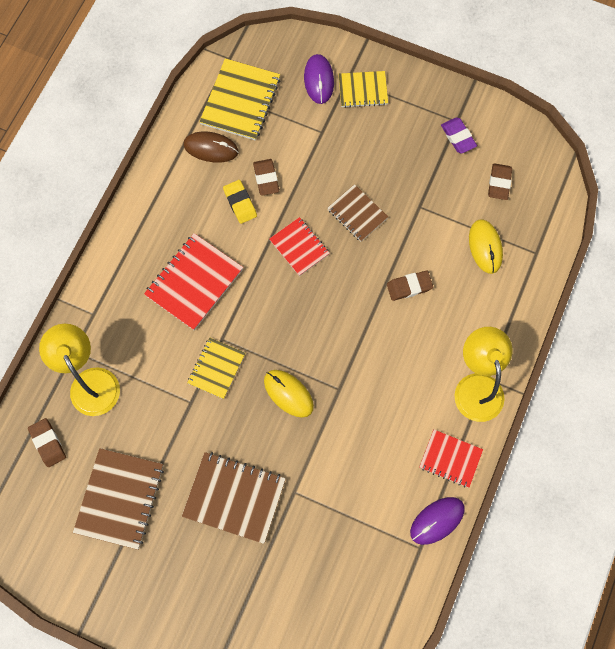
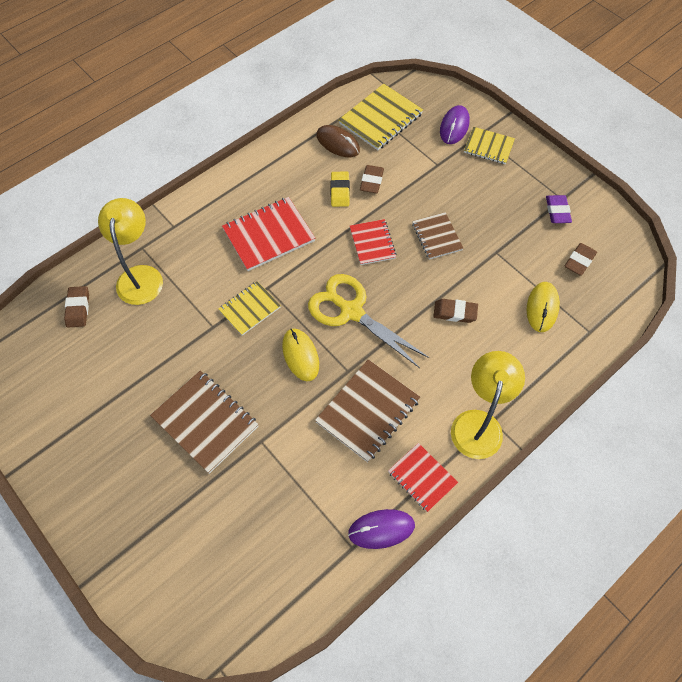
camera: 25 degrees right, 10 degrees down
brown notebook [73,448,164,550] -> brown notebook moved to [315,359,420,462]
none -> yellow scissors [308,274,429,368]

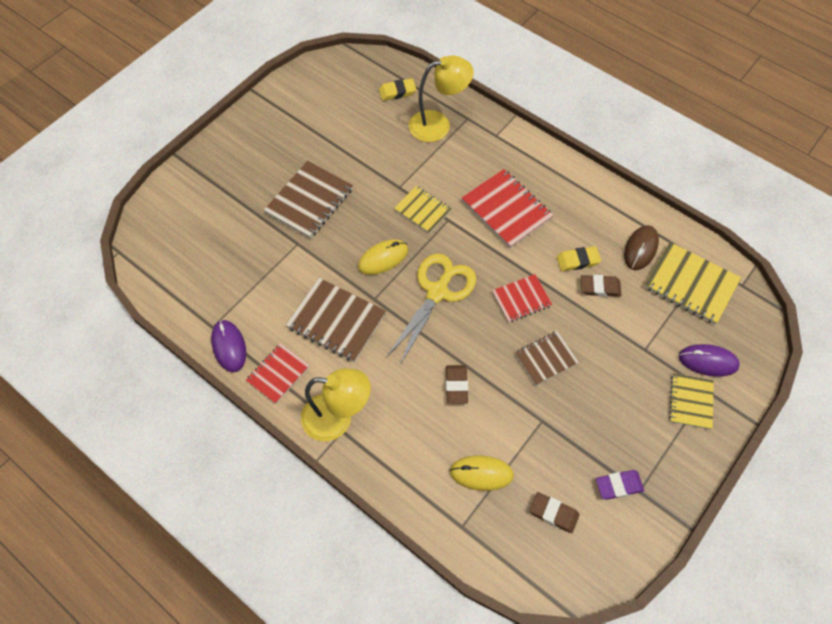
camera: 80 degrees right, 0 degrees up
brown eraser [64,286,89,328] -> yellow eraser [379,78,416,101]

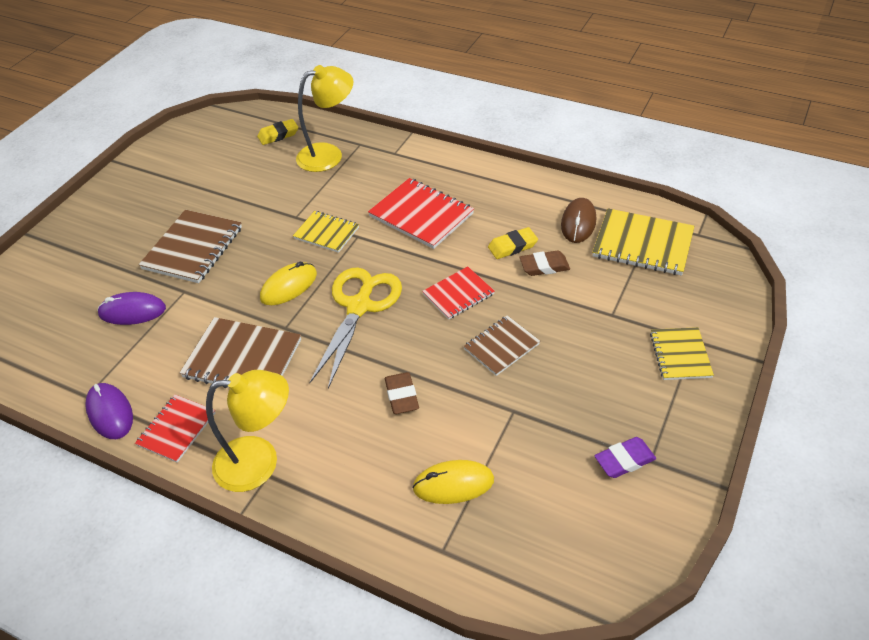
camera: 10 degrees left, 15 degrees down
brown eraser [530,492,580,533] -> none
purple mouse [679,344,740,377] -> purple mouse moved to [97,292,166,325]

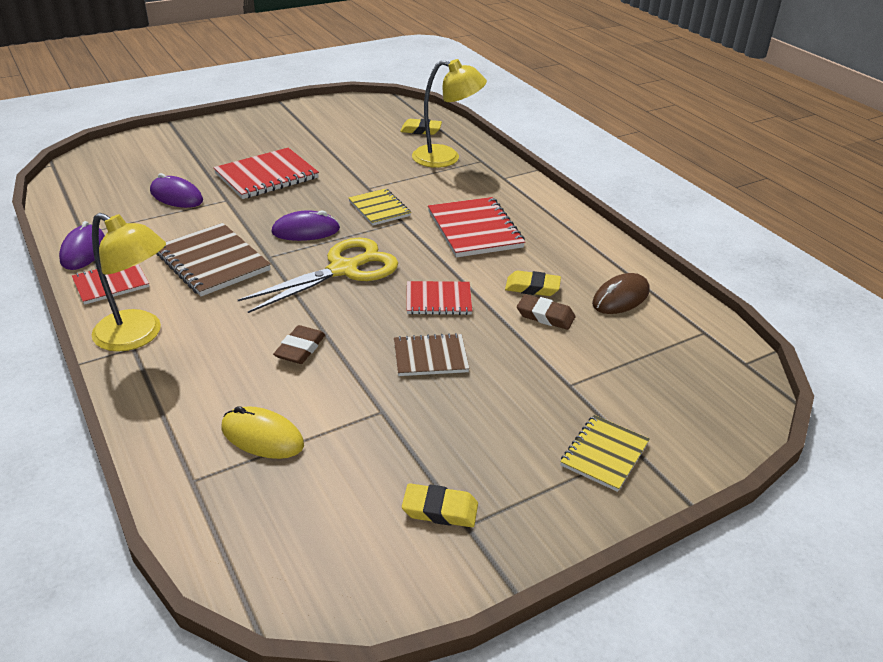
camera: 30 degrees right, 10 degrees down
brown notebook [139,210,242,283] -> red notebook [213,148,319,199]
yellow mouse [260,262,317,305] -> purple mouse [271,210,340,241]
yellow notebook [592,208,695,276] -> none
purple eraser [594,437,656,478] -> yellow eraser [402,483,478,527]

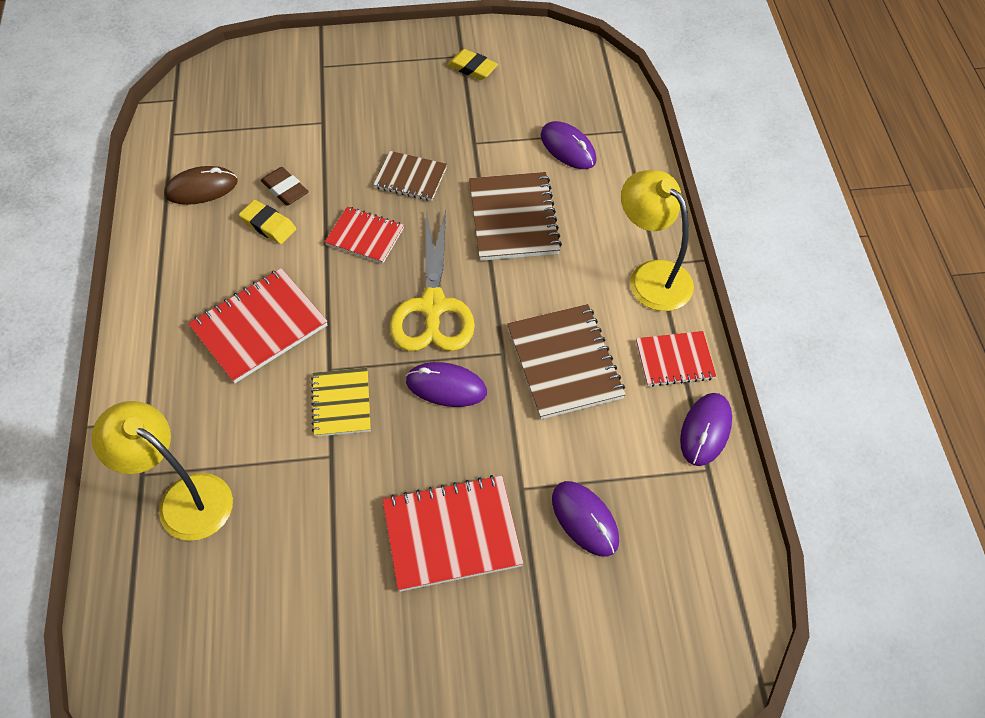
camera: 155 degrees left, 20 degrees up
yellow mouse [222,406,304,459] -> purple mouse [541,121,597,169]
yellow scissors [238,238,398,313] -> yellow scissors turned 75 degrees counterclockwise [390,210,475,351]
brown eraser [273,325,325,364] -> brown notebook [469,172,562,261]
yellow eraser [400,119,442,135] -> none
red notebook [428,197,525,257] -> red notebook turned 45 degrees clockwise [188,268,328,384]
yellow notebook [560,415,650,492] -> none

